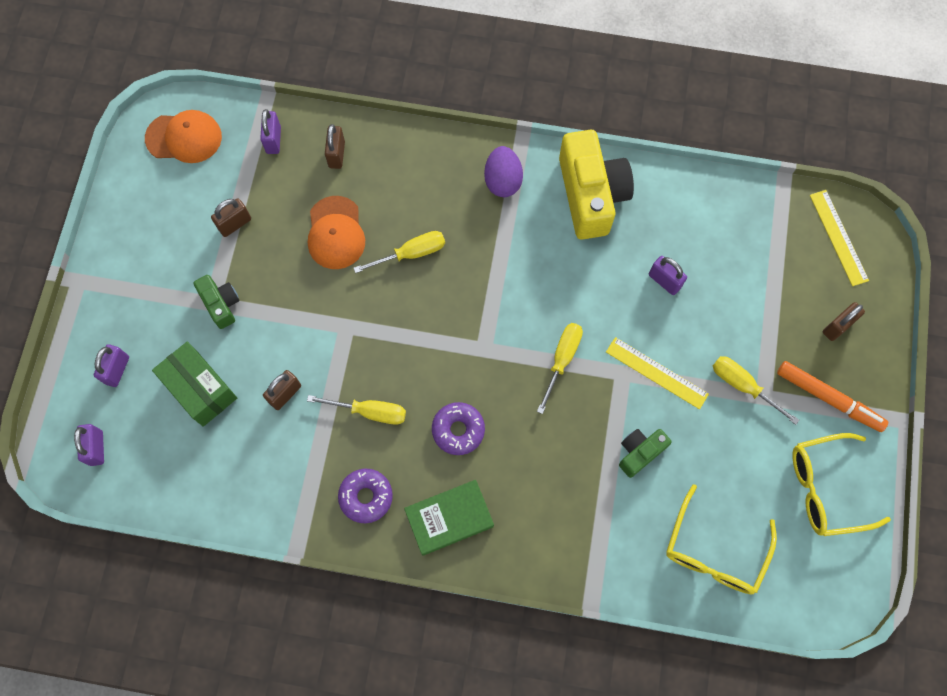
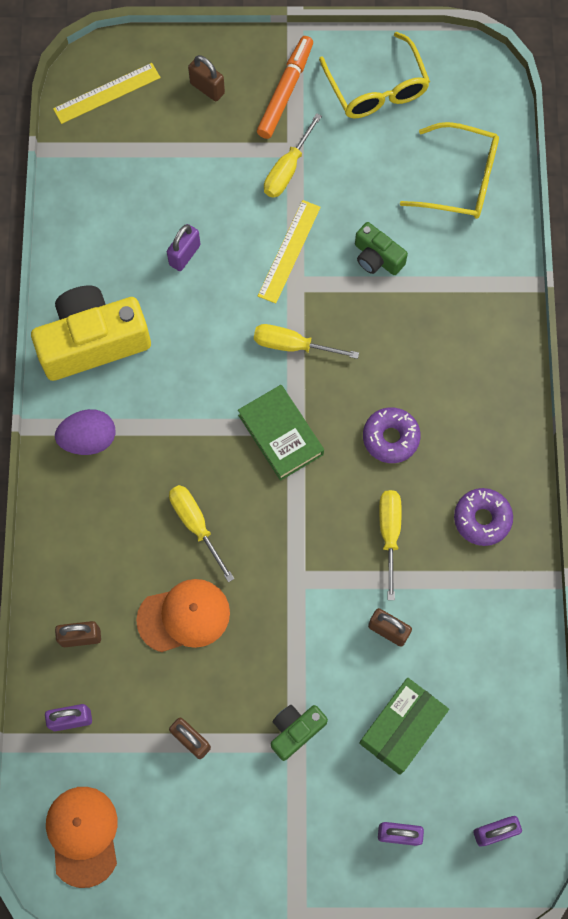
camera: 100 degrees left, 0 degrees up
green book [404,480,494,556] -> green book moved to [238,385,324,481]

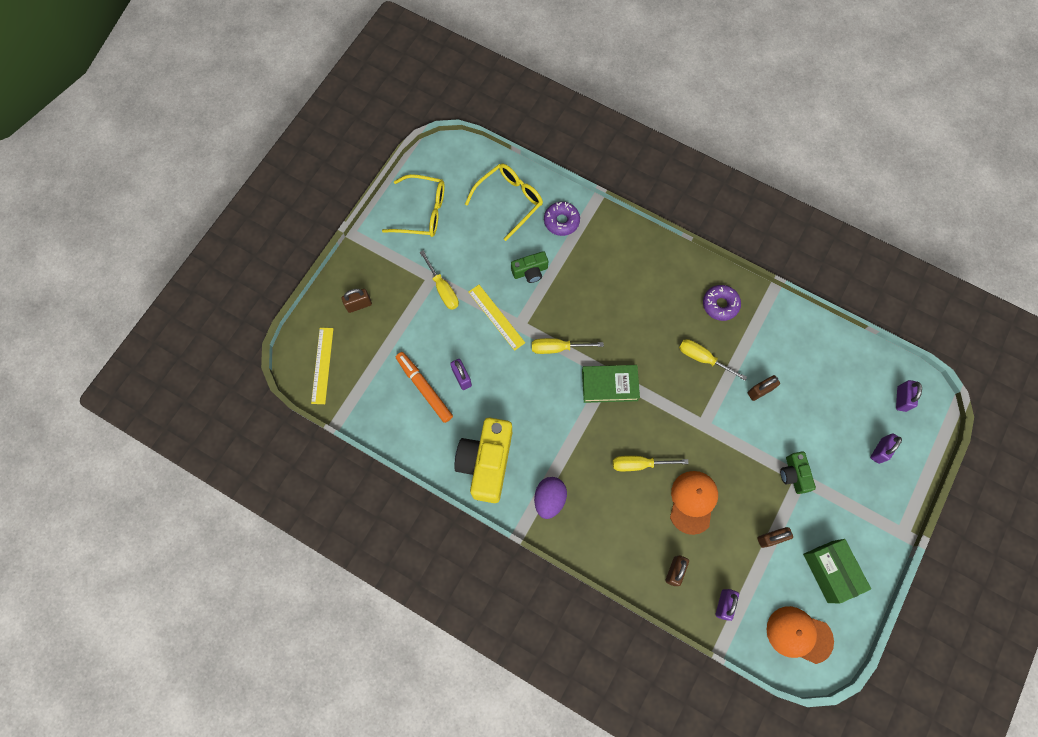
camera: 60 degrees left, 0 degrees up
yellow screwdriver [254,324,359,359] -> yellow screwdriver turned 45 degrees clockwise [532,338,604,354]
orange marker [257,36,313,139] -> orange marker moved to [396,352,453,423]
green box [359,678,449,775] -> green box moved to [803,539,871,603]
purple donut [363,407,421,463] -> purple donut moved to [544,202,580,236]

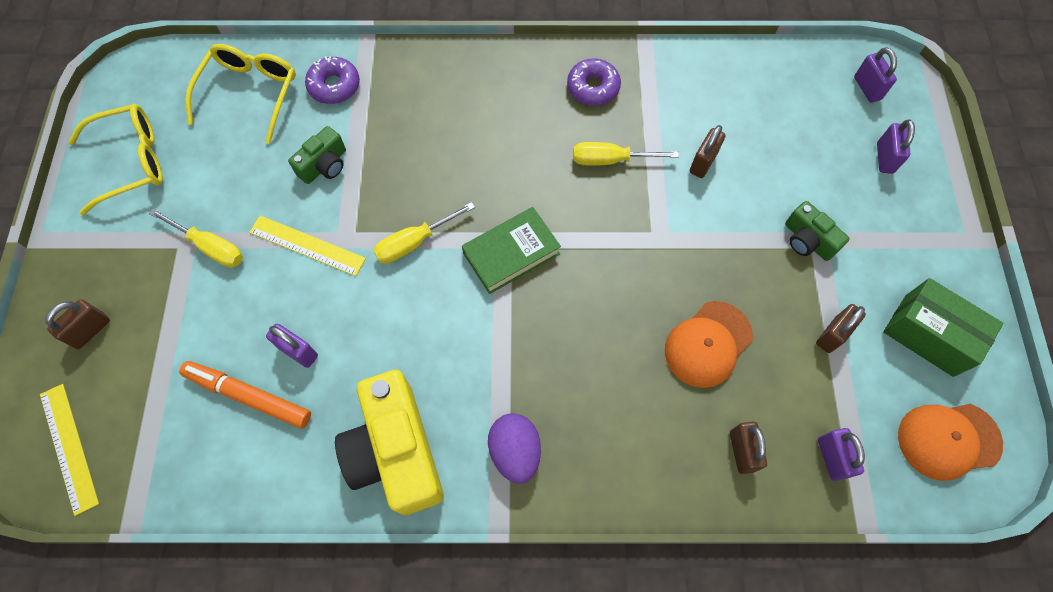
camera: 30 degrees left, 5 degrees down
yellow screwdriver [613,456,689,471] -> none
orange cap [670,471,718,535] -> orange cap turned 120 degrees counterclockwise [665,301,753,388]

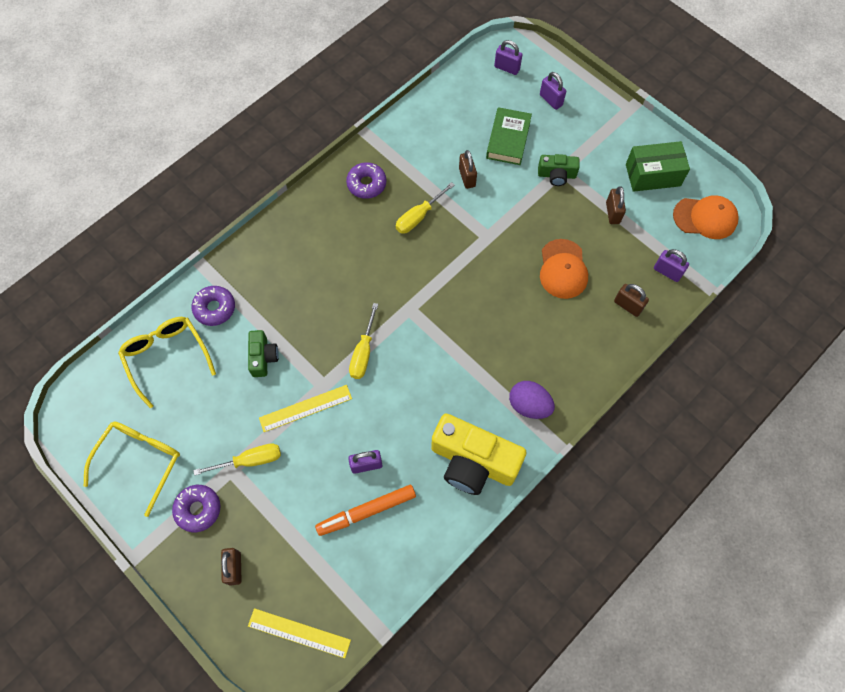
camera: 45 degrees left, 0 degrees up
green book [462,207,561,294] -> green book moved to [486,107,532,165]
orange cap [898,404,1003,481] -> orange cap turned 120 degrees counterclockwise [673,195,739,239]
none -> purple donut [172,485,221,532]

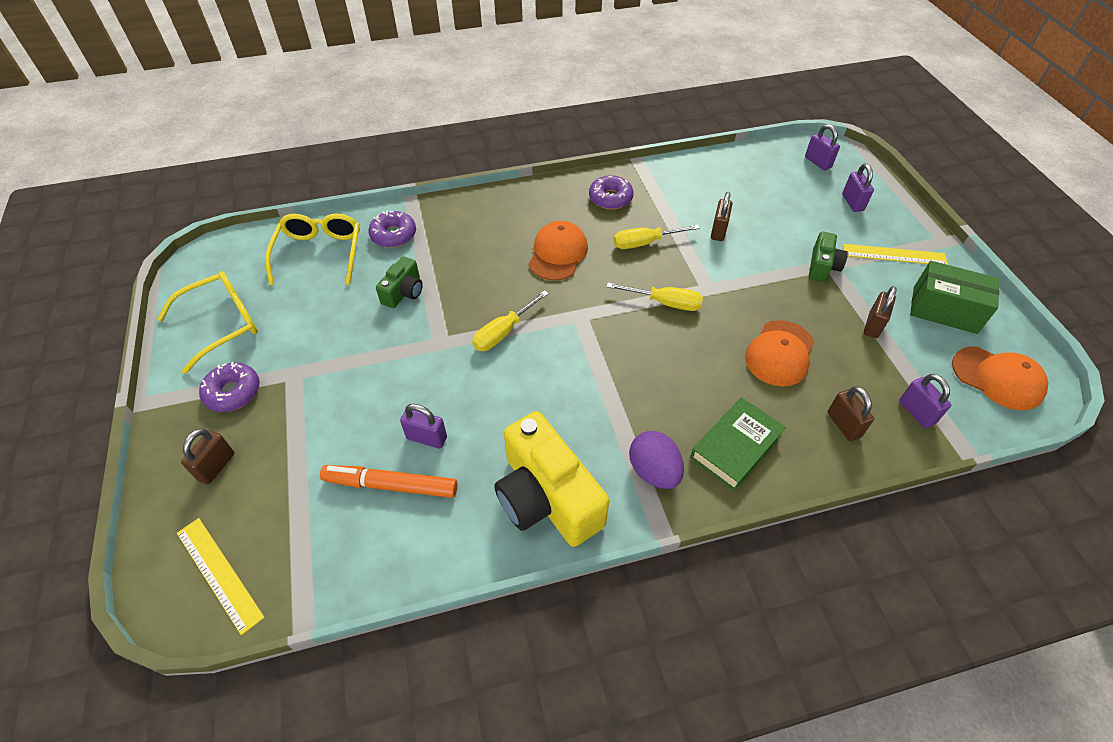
camera: 30 degrees right, 15 degrees down
yellow screwdriver [193,443,281,476] -> yellow screwdriver moved to [607,283,703,311]
yellow ruler [259,385,352,432] -> yellow ruler moved to [843,244,948,265]
green book [486,107,532,165] -> green book moved to [690,397,786,491]
green camera [538,154,580,186] -> green camera turned 105 degrees counterclockwise [809,231,848,282]
none -> orange cap [529,221,588,281]

